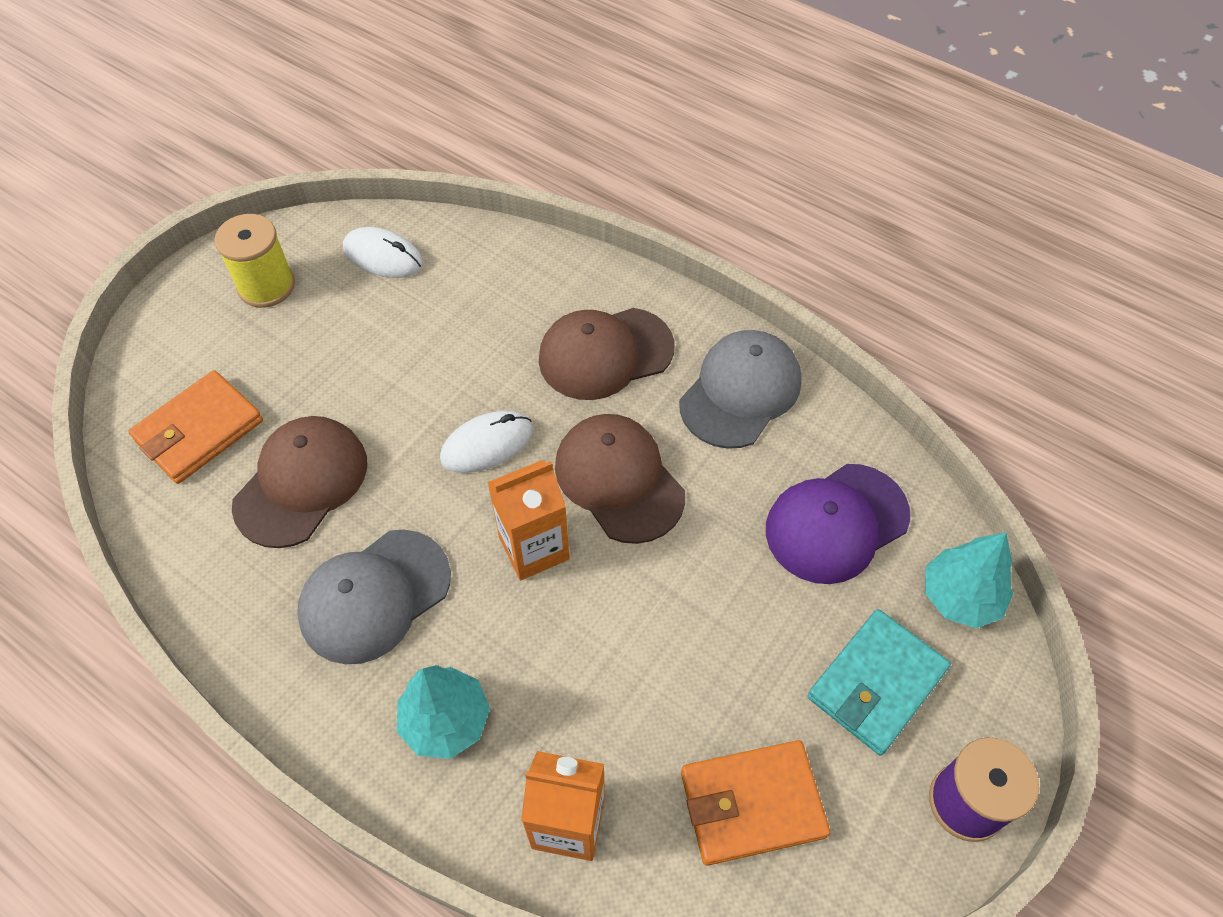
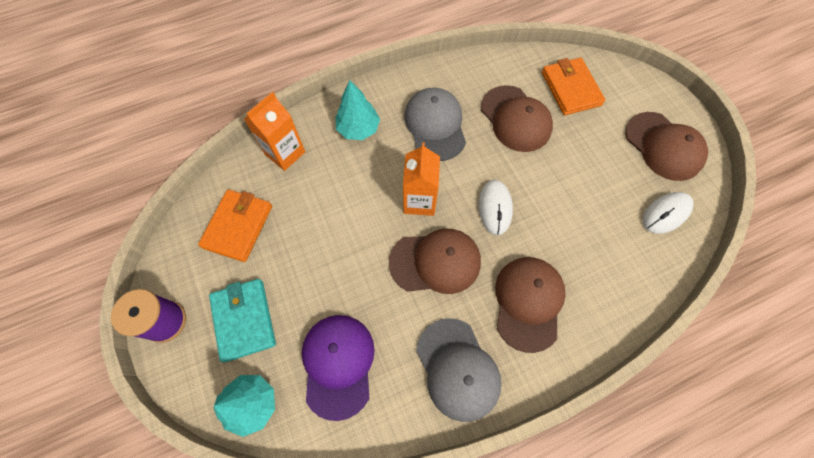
camera: 120 degrees right, 10 degrees up
yellow spool [214,214,295,308] -> brown cap [625,112,708,181]

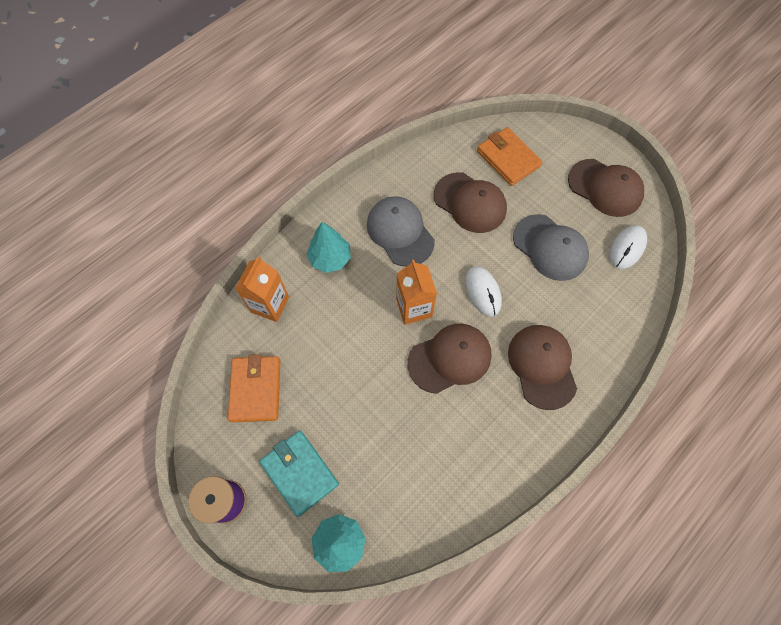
camera: 20 degrees left, 0 degrees up
purple cap [302,315,375,421] -> none
grey cap [416,318,501,422] -> grey cap moved to [513,214,589,281]

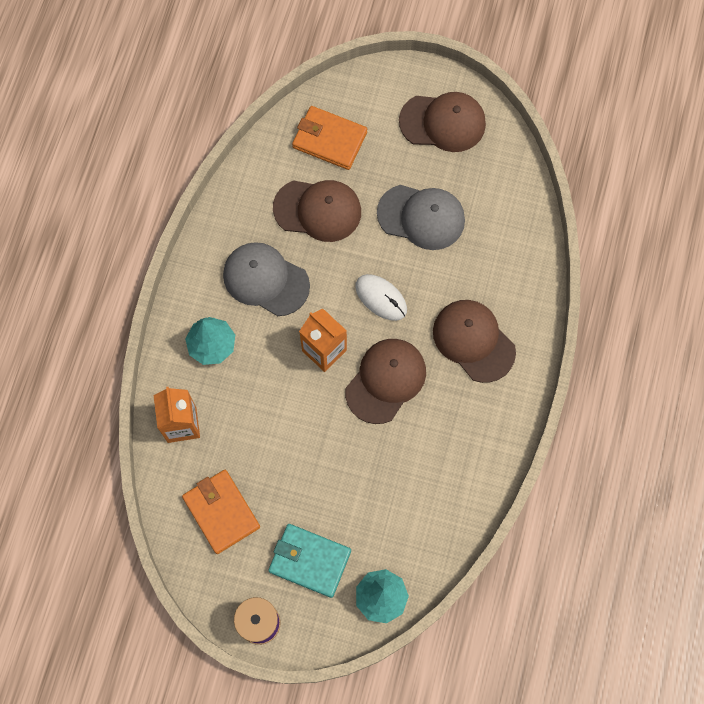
camera: 30 degrees left, 5 degrees up
white mouse [609,225,647,269] -> none

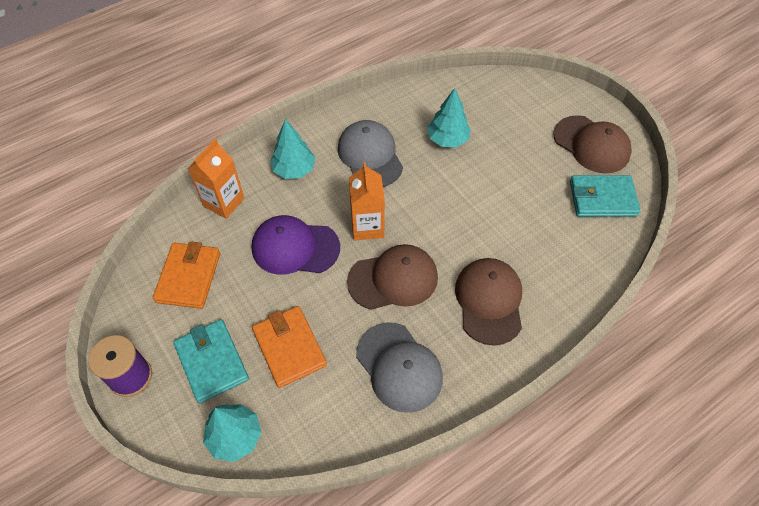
camera: 40 degrees right, 15 degrees down
brown cap [273,180,361,242] -> turquoise tree [427,88,471,147]
orange wallet [292,106,367,170] -> orange wallet moved to [252,306,327,388]
white mouse [355,274,407,321] -> none
grey cap [377,185,465,250] -> grey cap moved to [356,322,443,413]
none -> purple cap [252,215,340,275]
none -> turquoise wallet [570,175,640,217]

